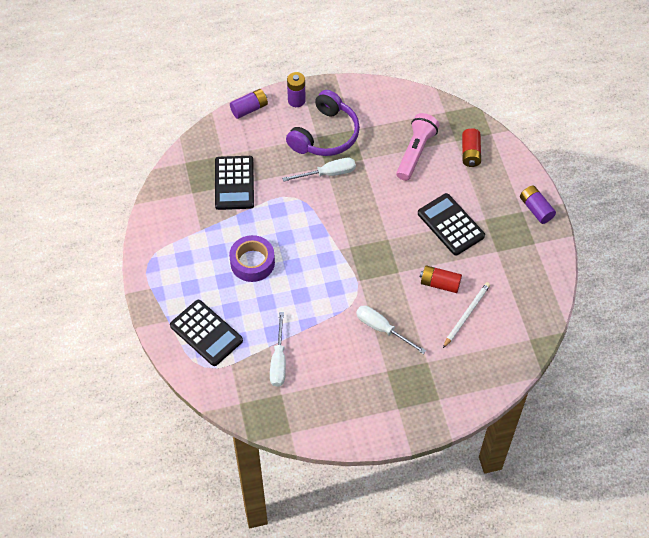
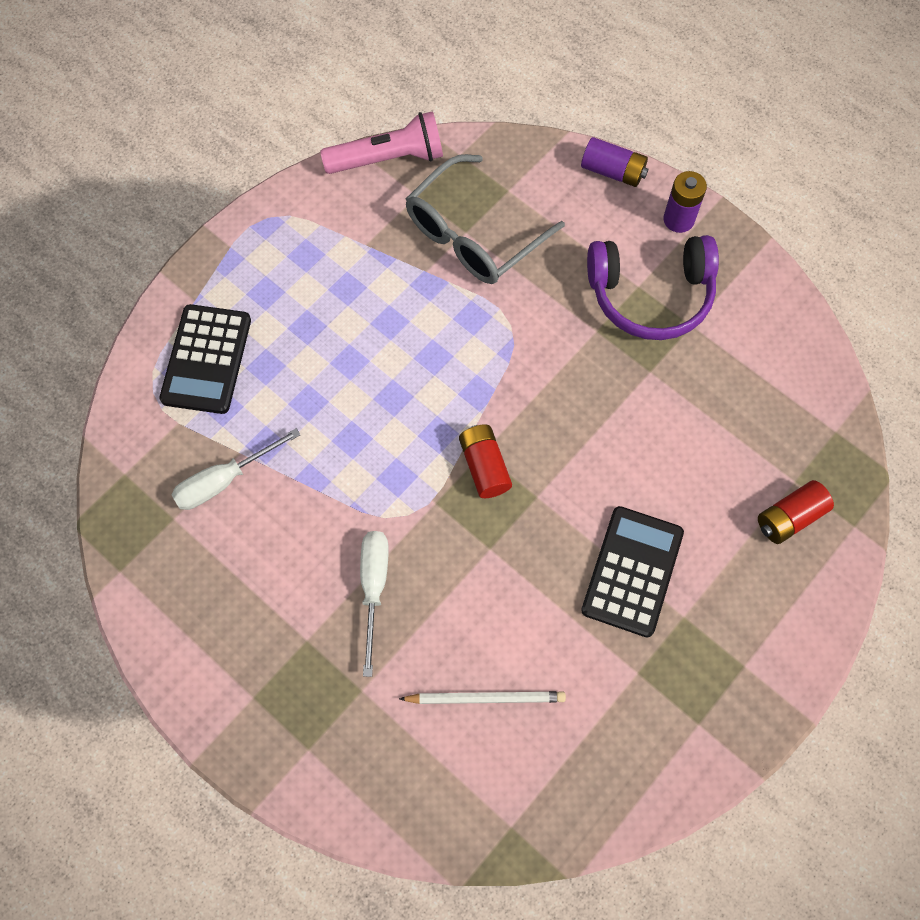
camera: 55 degrees right, 10 degrees up
black calculator [215,156,254,210] -> grey glasses [406,154,565,284]
purple tape [229,235,275,282] -> none
white screwdriver [282,158,356,182] -> none
pink flashlight [396,113,439,181] -> pink flashlight moved to [320,111,443,174]
red battery [420,265,462,293] -> red battery moved to [459,424,512,498]
purple battery [520,185,556,224] -> none

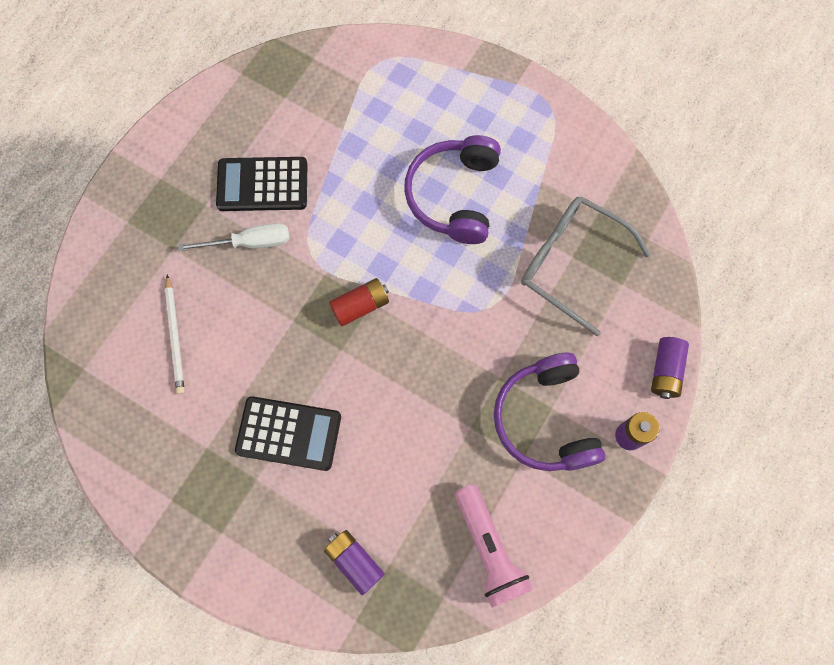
camera: 80 degrees right, 5 degrees up
black calculator [159,304,251,414] -> black calculator moved to [216,157,307,211]
white screwdriver [172,428,301,510] -> none
pink flashlight [320,111,443,174] -> pink flashlight moved to [455,484,533,608]
red battery [758,480,834,544] -> purple battery [324,530,385,595]
none -> purple headphones [404,135,501,244]

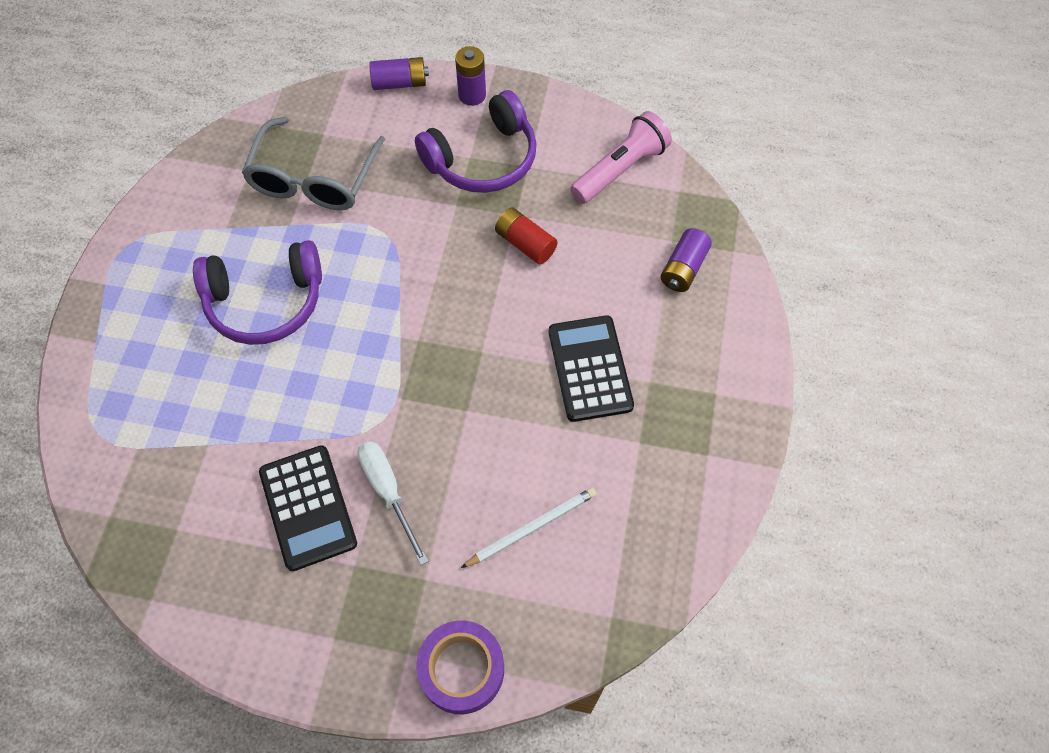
camera: 110 degrees left, 10 degrees down
red battery [329,278,389,326] -> red battery moved to [495,208,558,264]
none -> purple tape [416,620,504,714]

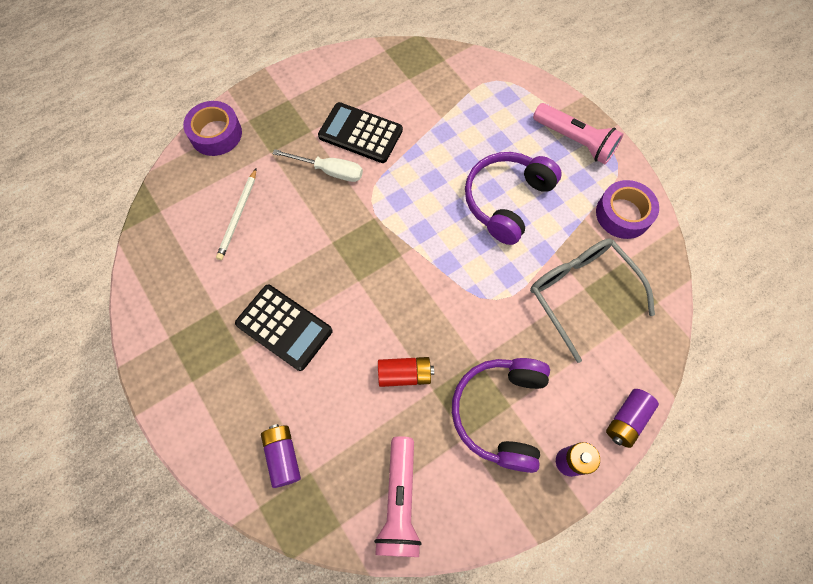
camera: 135 degrees right, 5 degrees up
none -> pink flashlight [533,103,623,164]
none -> purple tape [596,180,659,239]

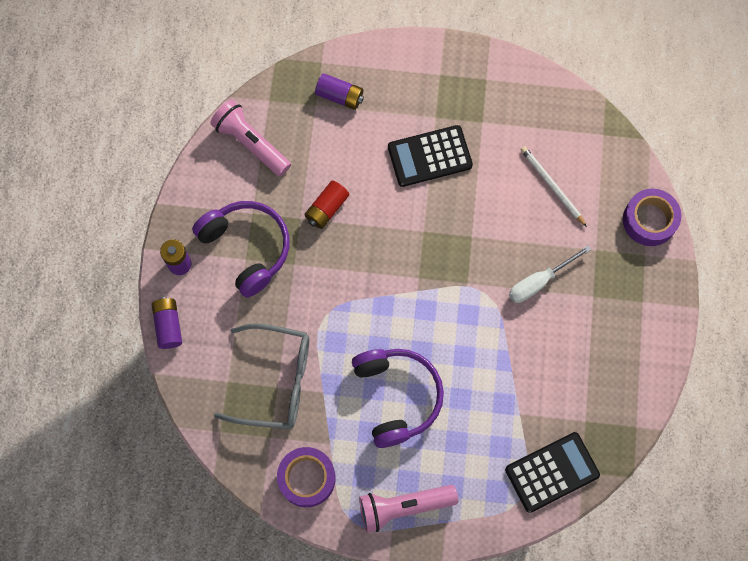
camera: 130 degrees right, 5 degrees up
black calculator [318,102,403,163] -> black calculator moved to [505,432,600,513]

